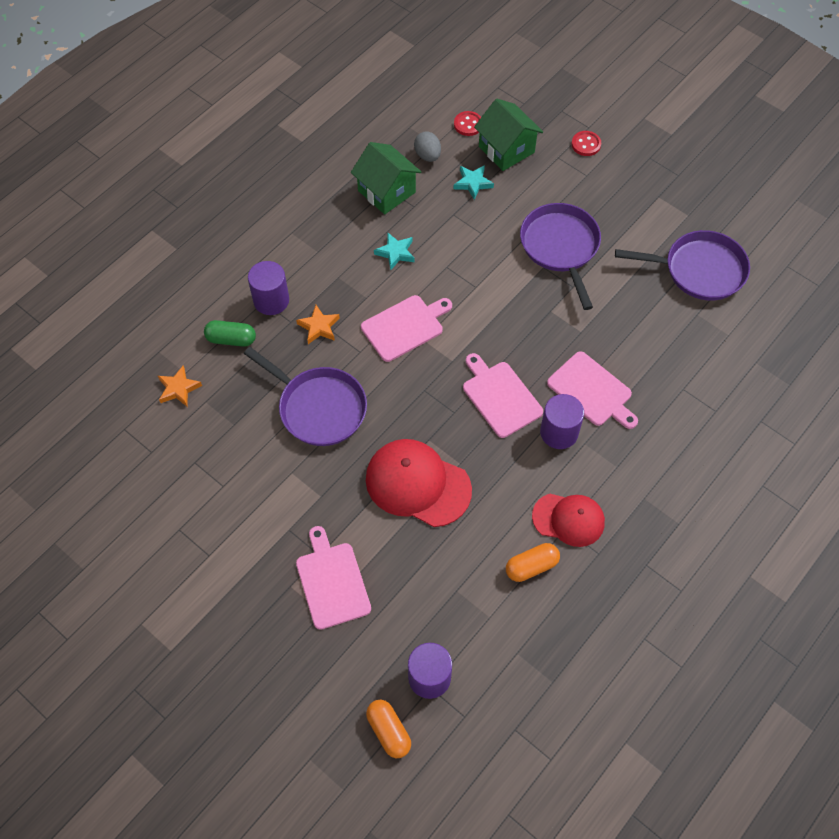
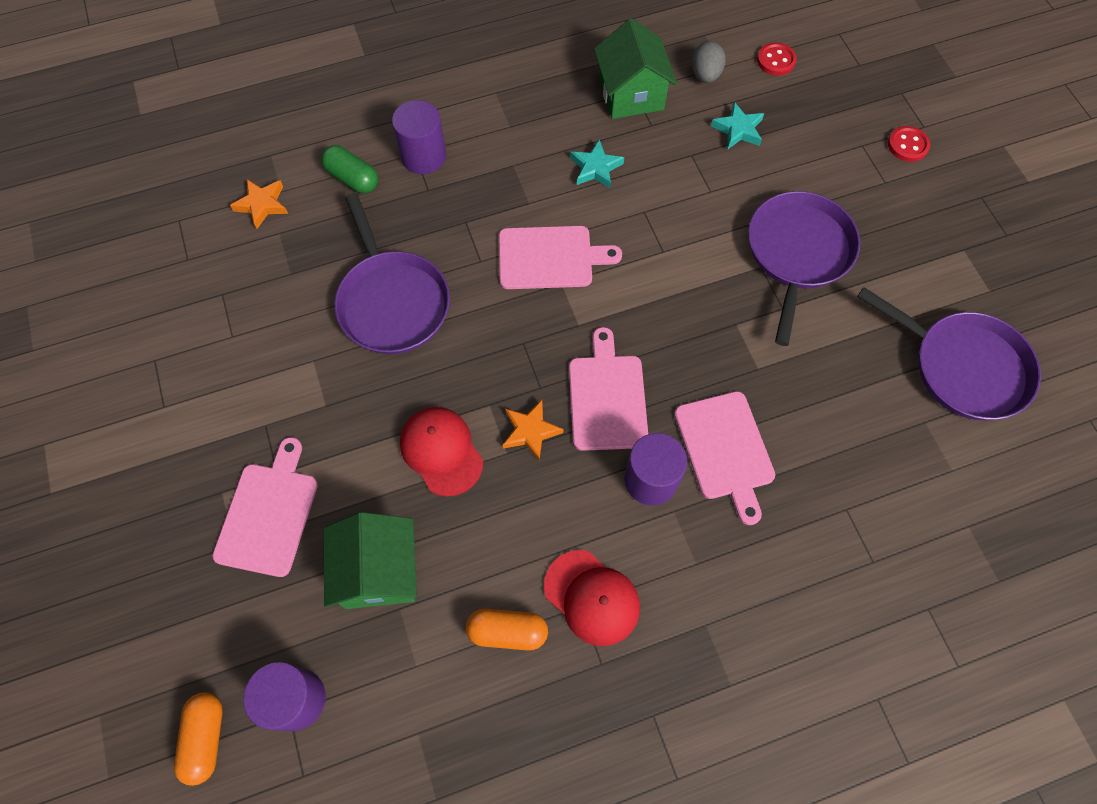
camera: 30 degrees right, 5 degrees up
orange star [296,305,340,344] -> orange star moved to [503,400,563,461]
red cap [366,439,472,527] -> red cap [400,407,483,497], size x0.66
green house [474,99,543,171] -> green house moved to [324,512,417,609]

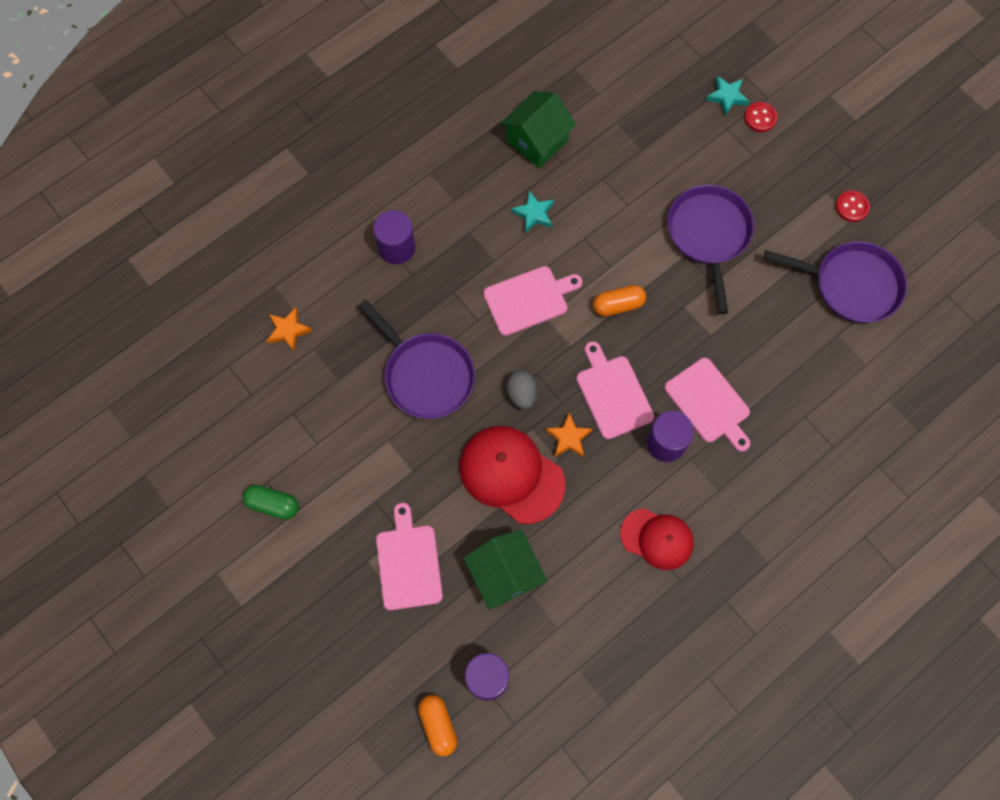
camera: 20 degrees left, 5 degrees up
green capsule [321,145,378,193] -> green capsule moved to [243,485,299,520]
red cap [400,407,483,497] -> red cap [460,426,565,524], size x1.53
orange capsule [466,609,548,650] -> orange capsule moved to [593,285,646,317]
green house [594,18,677,119] -> green house turned 75 degrees clockwise [500,91,576,168]
grey egg [691,41,726,83] -> grey egg moved to [507,371,537,409]
turquoise star [711,102,764,150] -> turquoise star moved to [706,76,750,116]
red button [757,42,797,76] -> red button moved to [836,190,870,222]

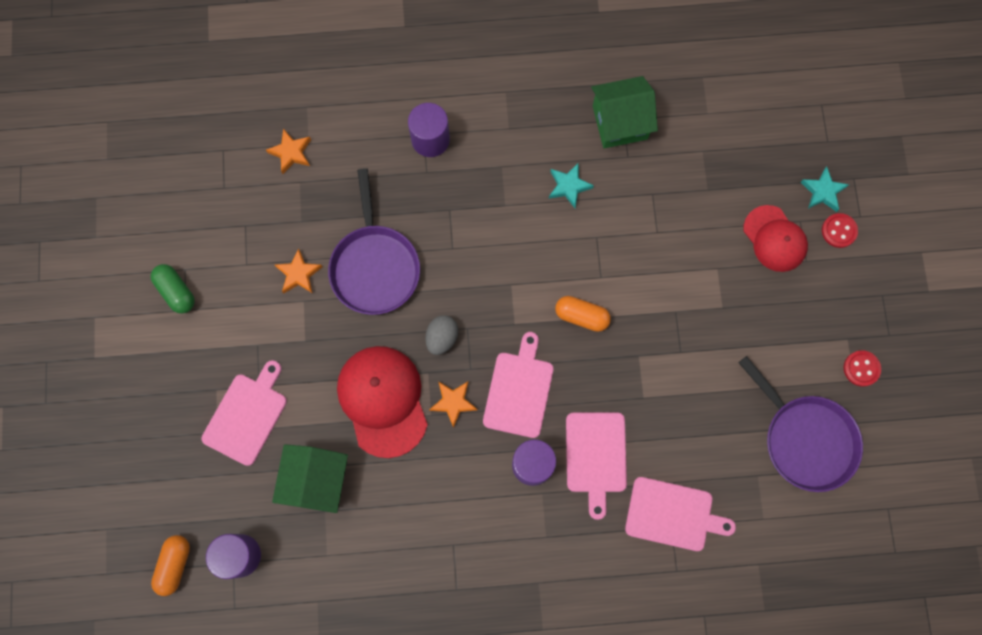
camera: 35 degrees right, 5 degrees up
pink cutting board [483,266,583,336] -> pink cutting board moved to [625,477,736,551]
red cap [620,508,694,570] -> red cap moved to [744,205,808,272]
purple pan [668,185,754,314] -> none
none -> orange star [275,248,322,294]

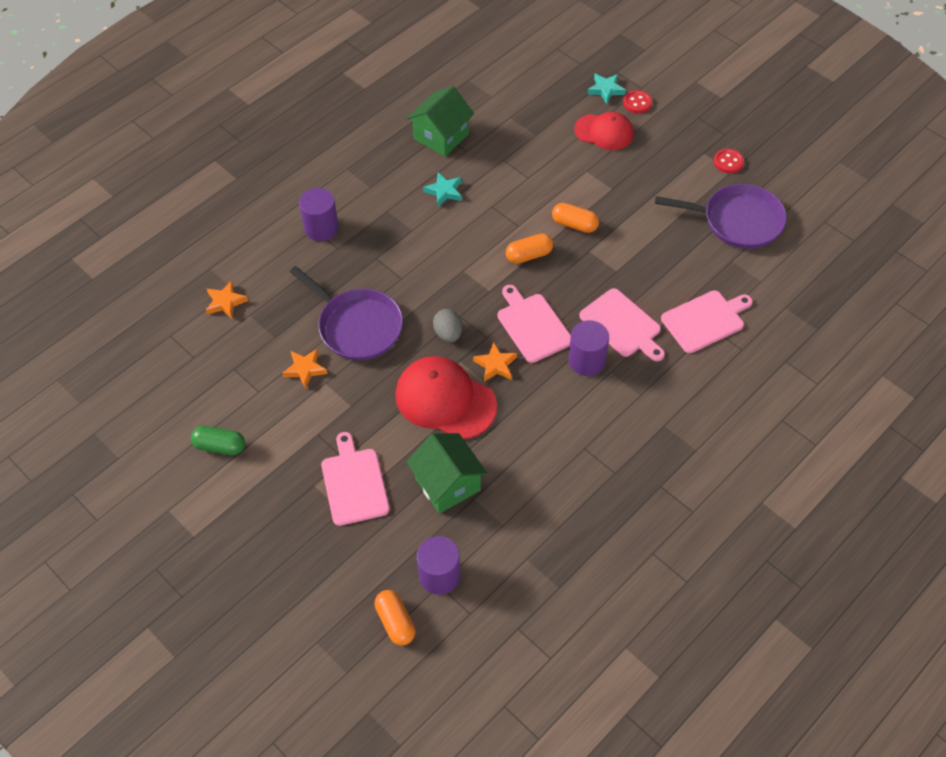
camera: 40 degrees left, 20 degrees down
none -> orange capsule [552,203,599,233]

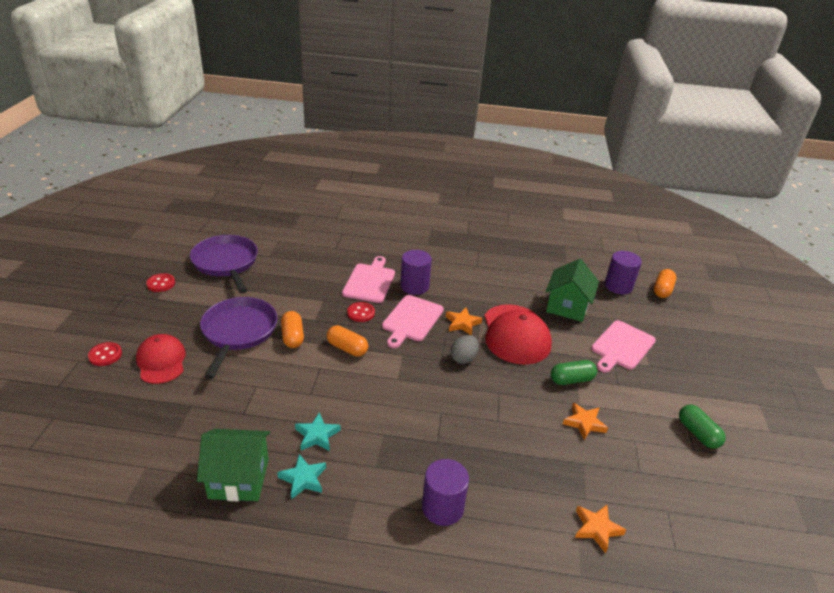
camera: 130 degrees left, 20 degrees down
purple pan [290,266,403,361] -> purple pan moved to [200,297,277,379]
turquoise star [587,74,626,104] -> turquoise star moved to [277,454,326,499]
pink cutting board [661,290,753,353] -> none
none -> red button [347,302,375,322]
none -> green capsule [551,360,597,385]

